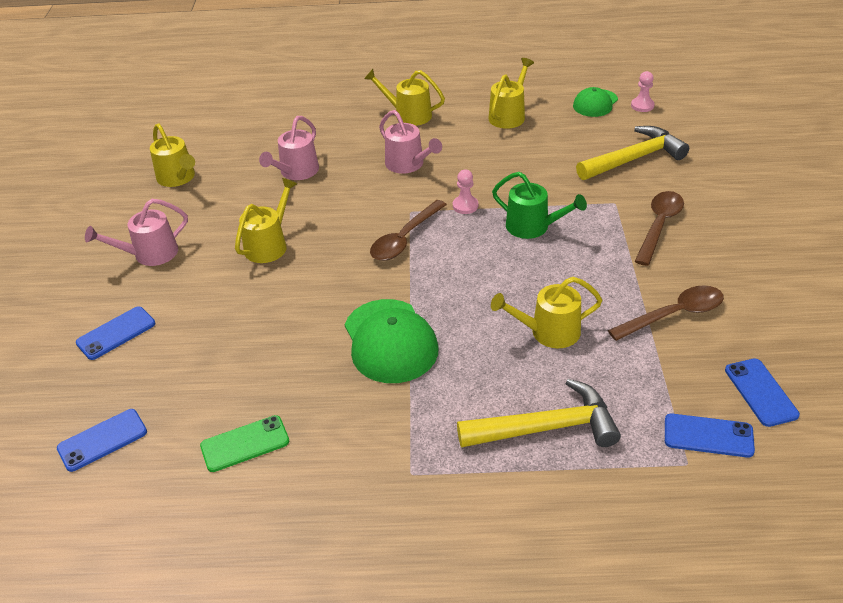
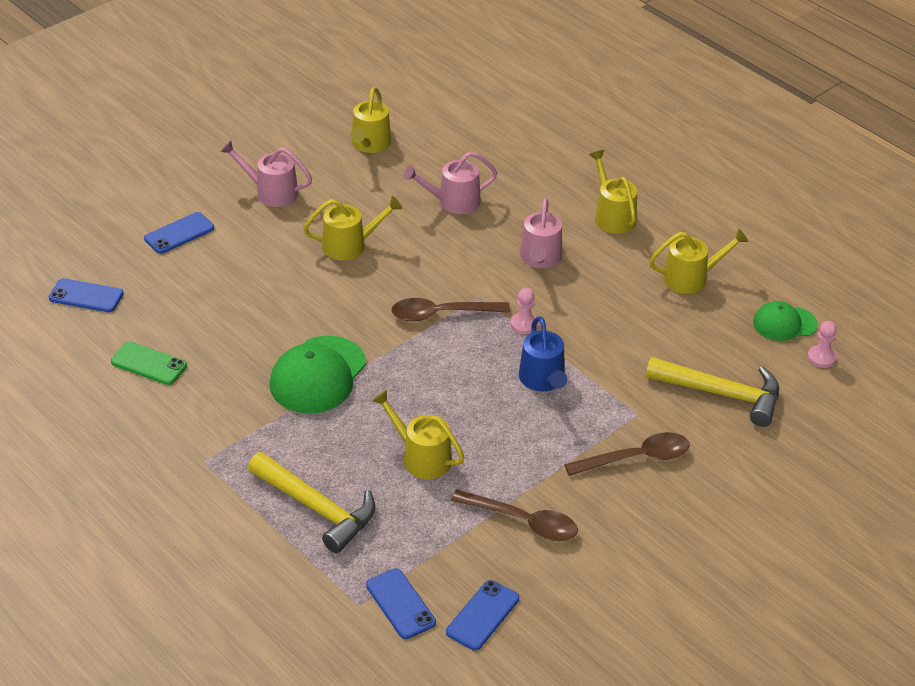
camera: 45 degrees right, 0 degrees up
blue phone [76,306,155,360] -> blue phone turned 45 degrees counterclockwise [144,212,214,254]
green watering can [492,172,587,239] -> blue watering can [519,316,567,391]

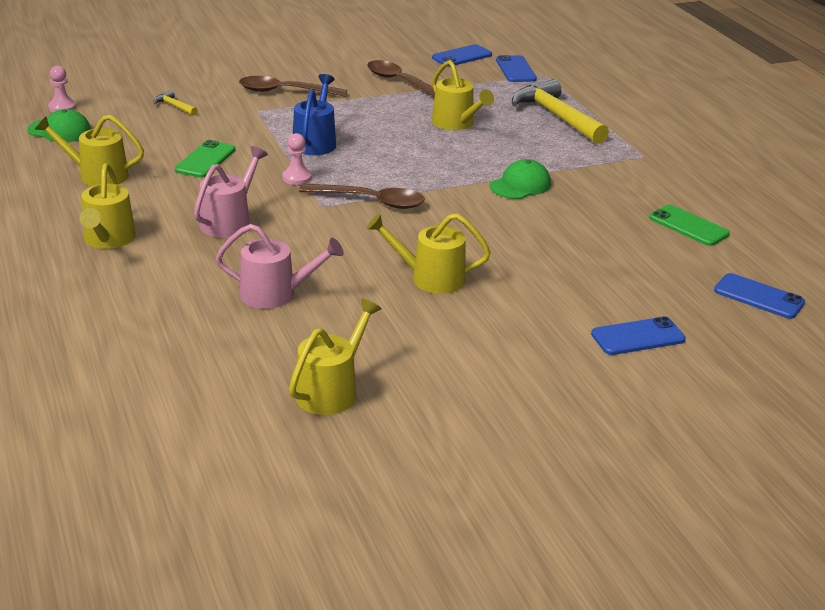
camera: 160 degrees left, 10 degrees down
pink watering can [221,140,312,207] -> none
green cap [270,336,366,414] -> green cap [490,159,551,199], size x0.60
yellow hammer [646,357,779,427] -> yellow hammer [153,90,198,116], size x0.43
none -> green phone [175,140,235,178]

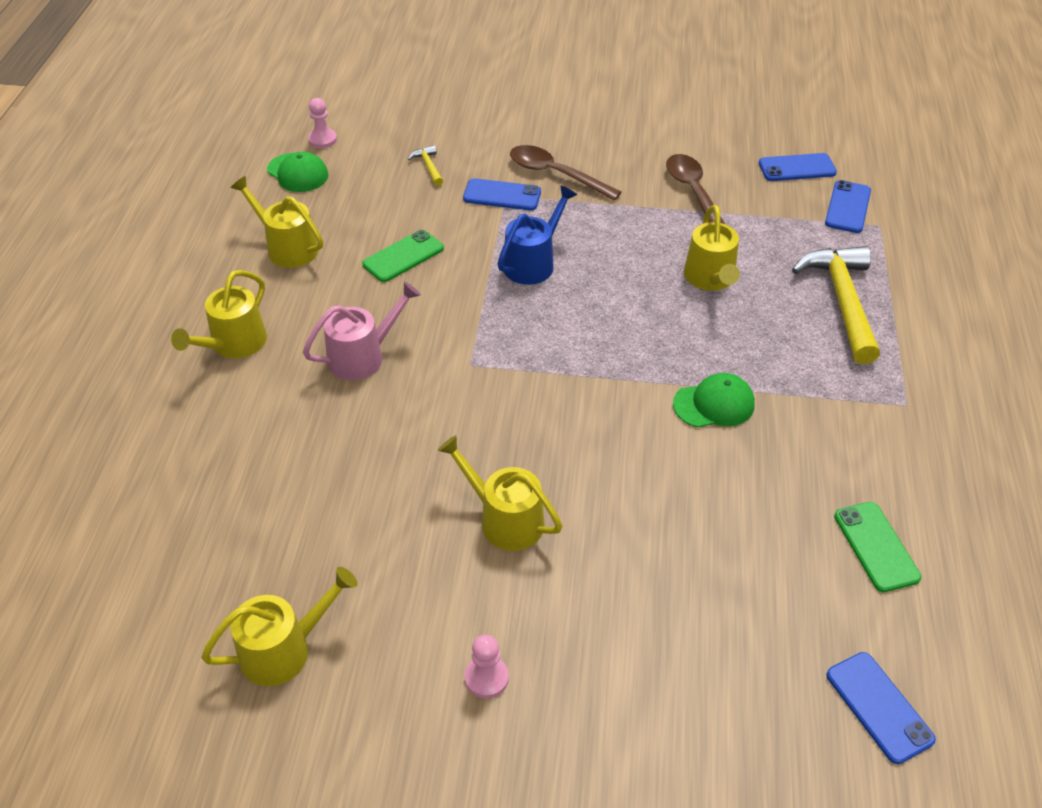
camera: 30 degrees right, 15 degrees up
pink watering can [216,224,344,309] -> none
pink pawn [282,133,312,185] -> pink pawn moved to [465,635,509,699]
brown spoon [299,184,425,209] -> none
blue phone [591,316,686,355] -> blue phone moved to [463,178,541,211]

